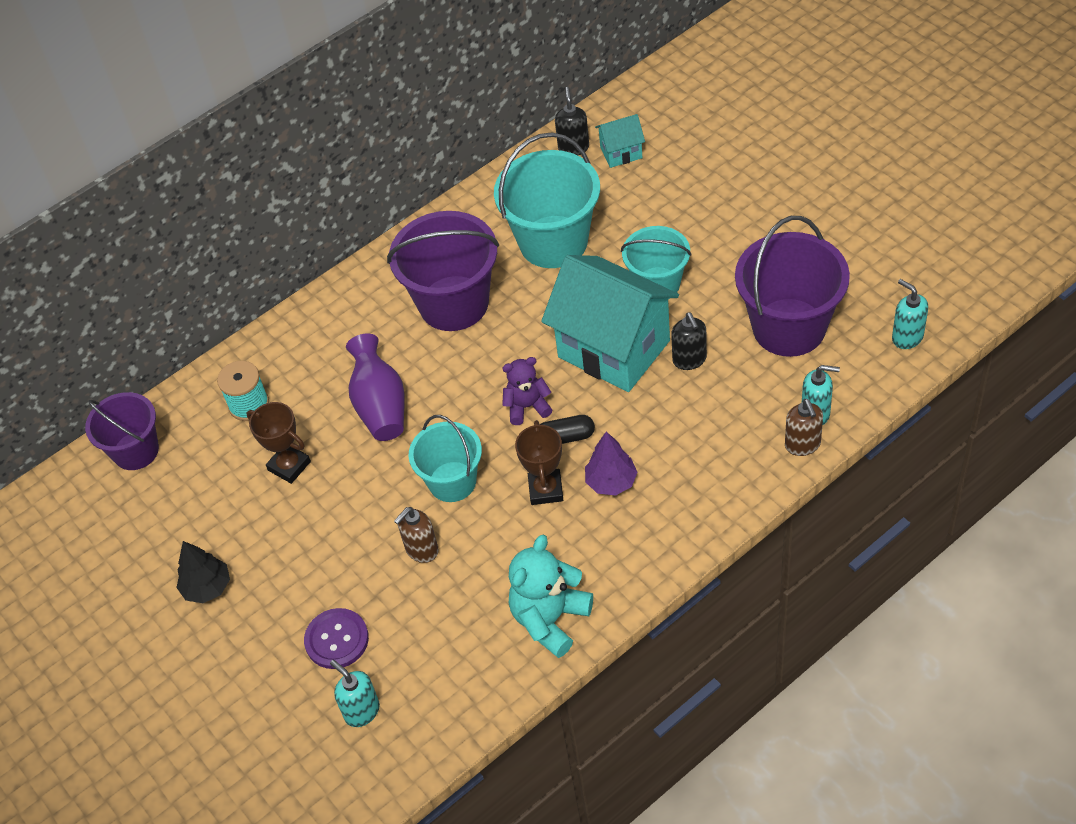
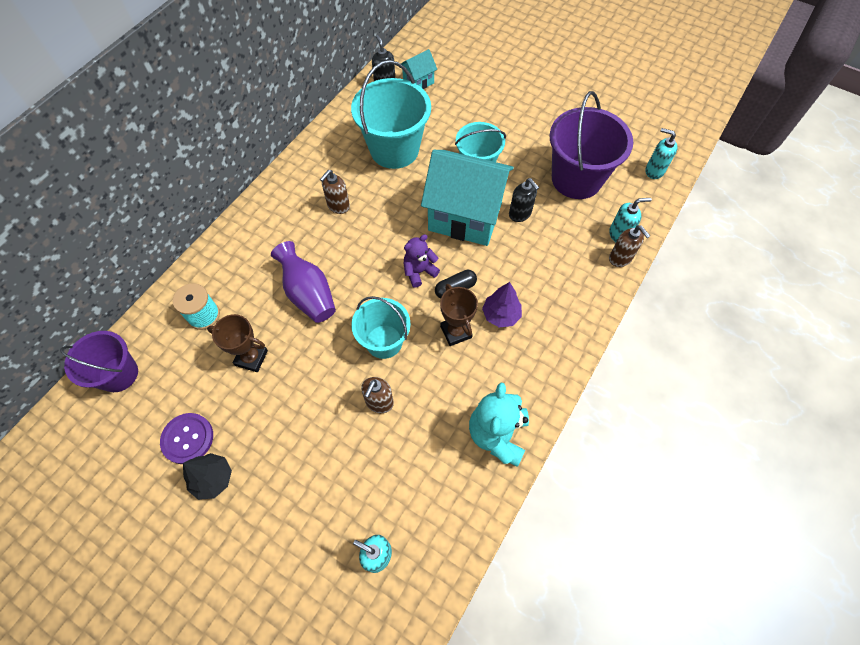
camera: 25 degrees left, 10 degrees up
purple button [304,608,369,669] -> purple button moved to [160,413,213,464]
purple bucket [387,211,499,331] -> brown soap dispenser [320,170,350,214]

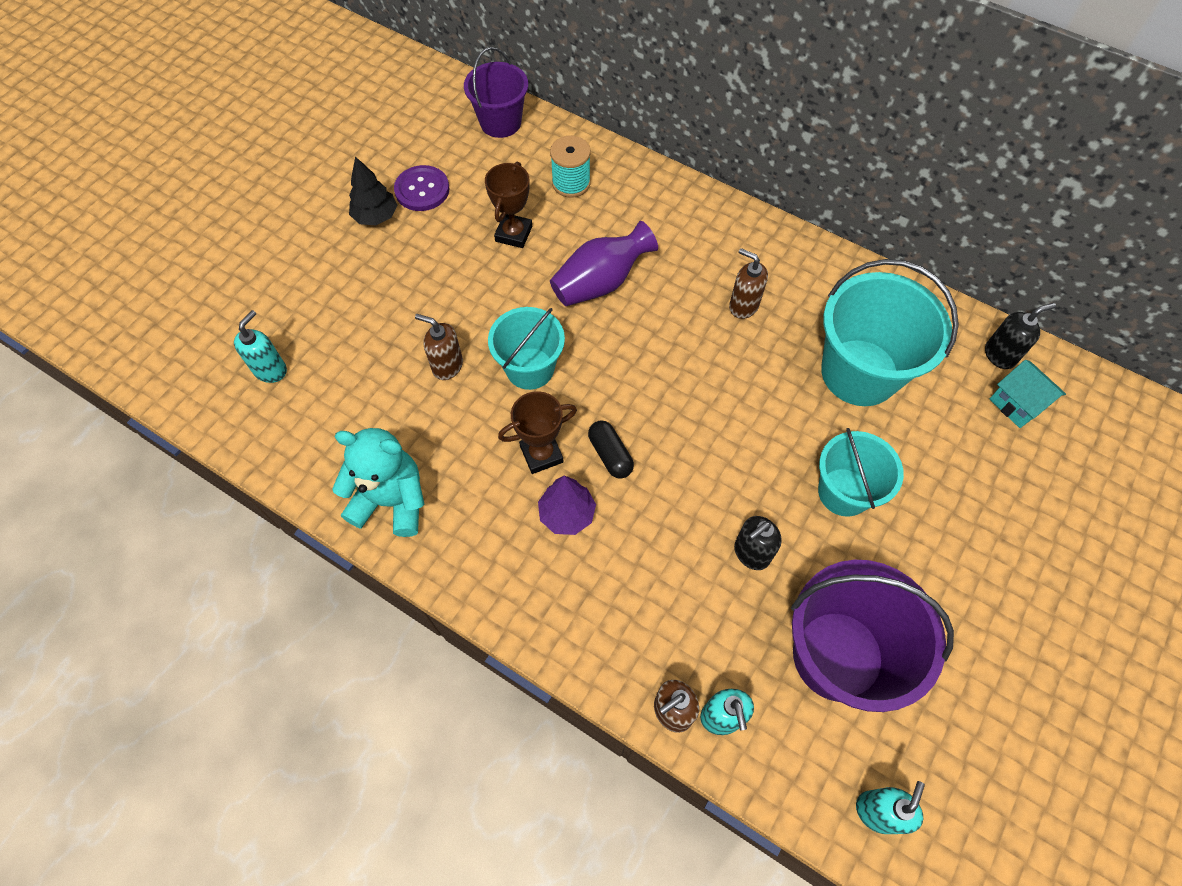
camera: 90 degrees right, 0 degrees up
purple teddy bear [403,234,440,288] -> none
turquoise house [421,150,514,246] -> none

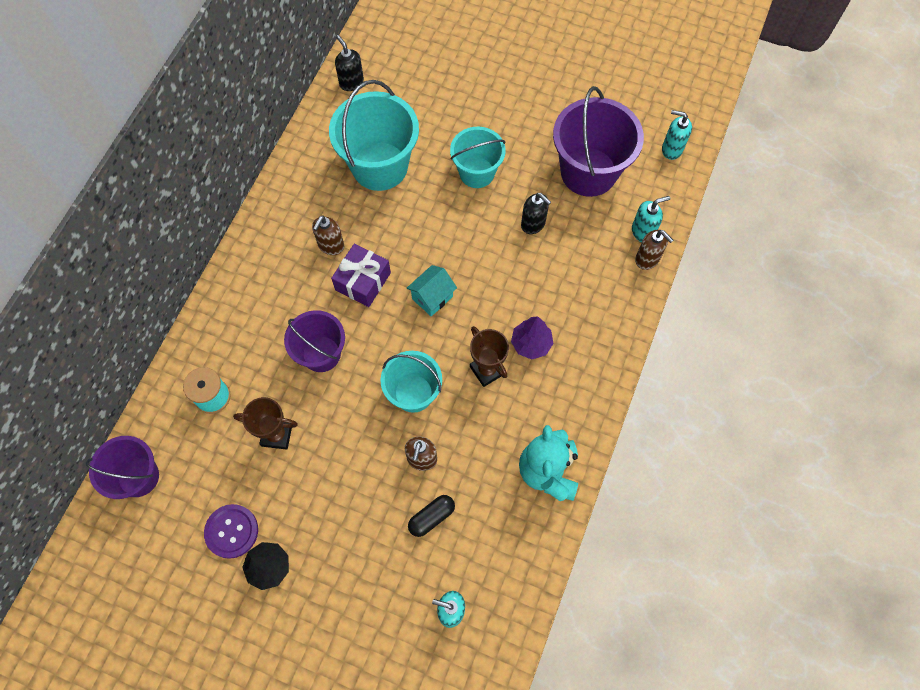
camera: 100 degrees left, 5 degrees up
purple vase [550,221,658,306] -> purple bucket [284,310,345,372]
black capsule [588,420,634,479] -> black capsule moved to [408,495,455,537]
turquoise house [990,360,1066,428] -> turquoise house moved to [407,265,457,317]
none -> purple gift [331,244,391,307]

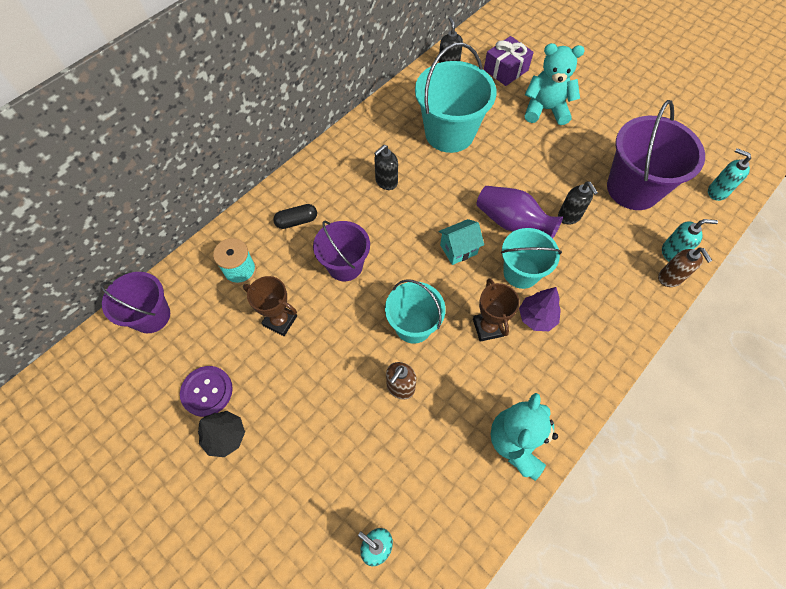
camera: 20 degrees right, 5 degrees down
brown soap dispenser [312,215,344,255] -> black soap dispenser [374,145,398,190]
purple gift [331,244,391,307] -> purple gift moved to [484,36,534,86]
black capsule [408,495,455,537] -> black capsule moved to [273,204,317,229]
turquoise bucket [450,127,506,188] -> turquoise bucket moved to [501,228,562,289]
none -> purple vase [477,186,563,238]
none -> turquoise teddy bear [525,43,585,125]

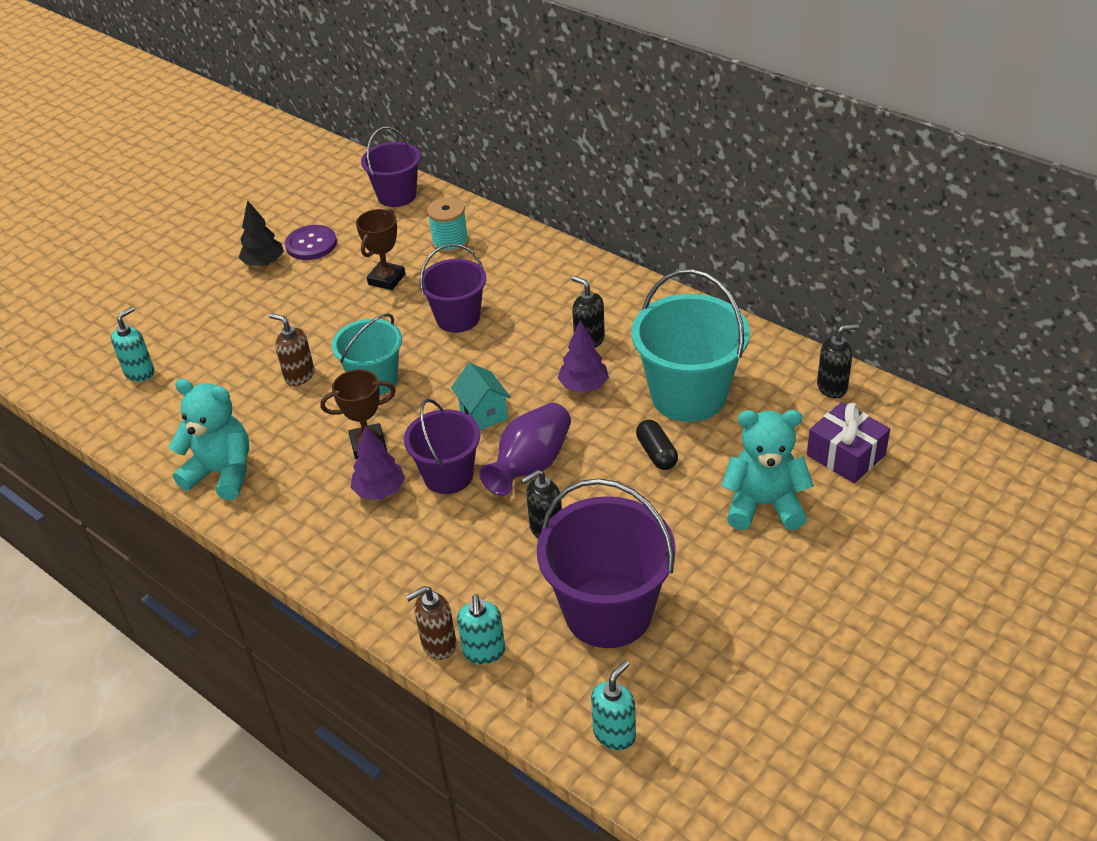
camera: 90 degrees right, 20 degrees down
black capsule [273,204,317,229] -> black capsule moved to [636,420,678,470]
turquoise bucket [501,228,562,289] -> purple bucket [404,399,480,494]
turquoise teddy bear [525,43,585,125] -> turquoise teddy bear turned 90 degrees counterclockwise [721,410,814,530]
none -> purple tree [558,320,609,393]

